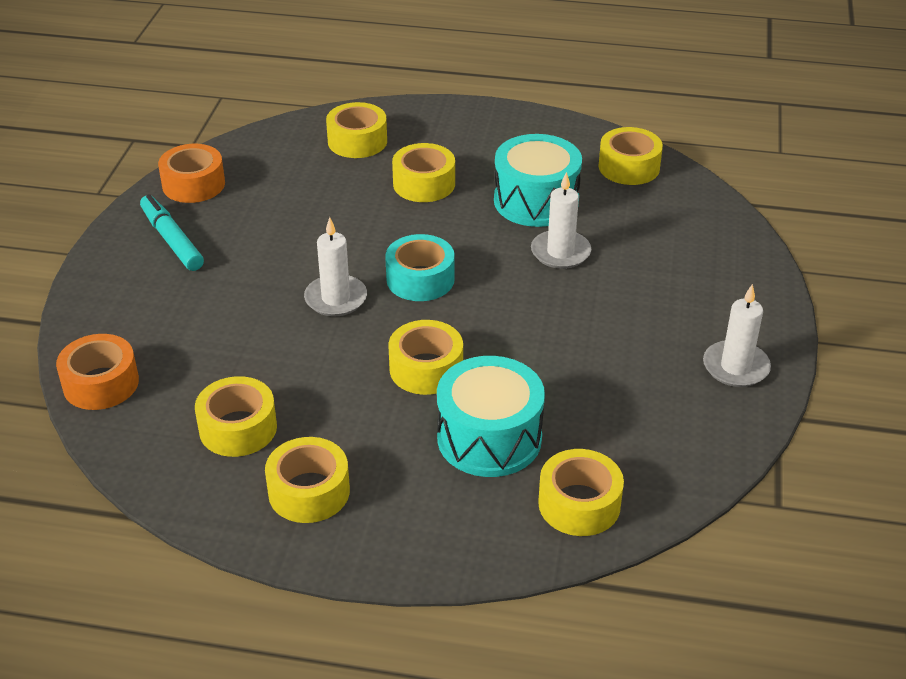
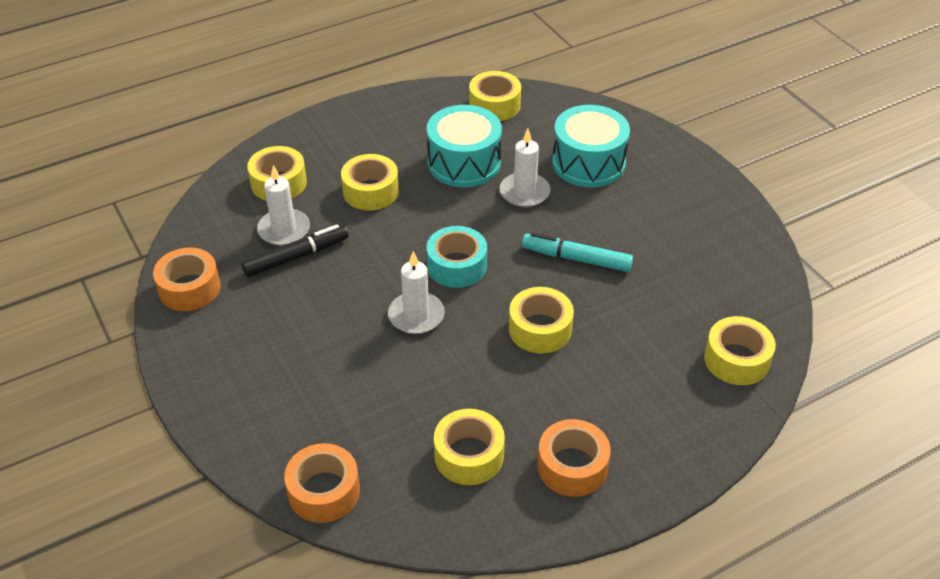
camera: 40 degrees left, 5 degrees up
turquoise marker [140,194,204,271] -> turquoise marker moved to [522,232,633,272]
yellow tape [265,437,350,523] -> orange tape [538,419,611,497]
turquoise drum [437,356,545,477] -> turquoise drum moved to [552,105,630,187]
white candle [703,284,771,387] -> white candle moved to [257,165,310,246]
none -> black marker [241,224,349,277]

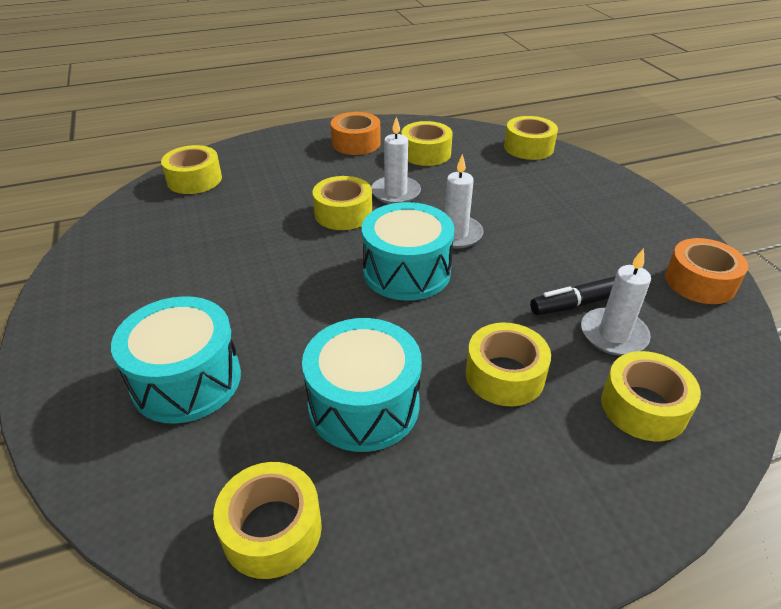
camera: 170 degrees left, 5 degrees down
orange tape [284,443,360,523] -> yellow tape [504,116,558,160]
turquoise tape [426,226,487,288] -> turquoise drum [362,202,455,301]
white candle [500,129,551,208] -> white candle moved to [371,116,421,204]
turquoise marker [522,232,633,272] -> none

